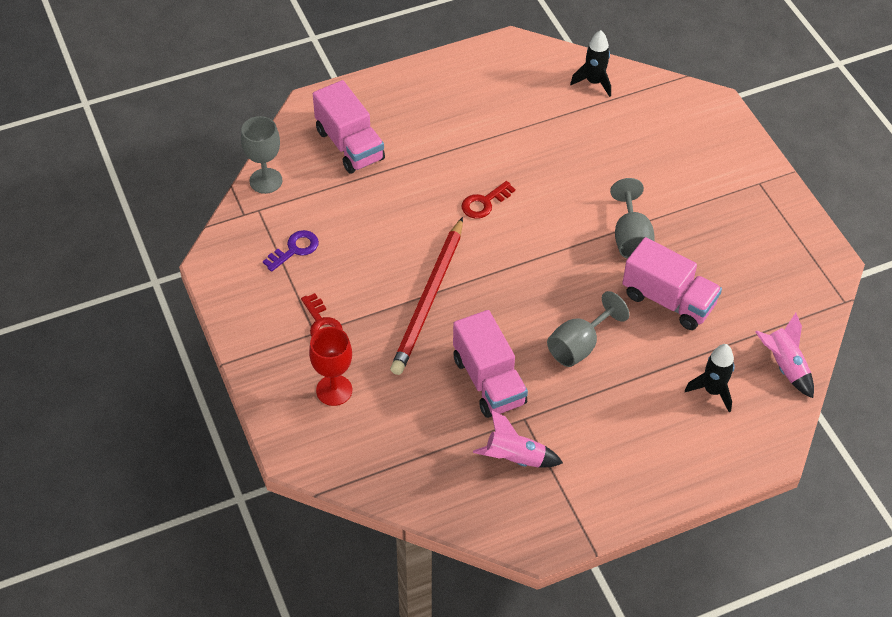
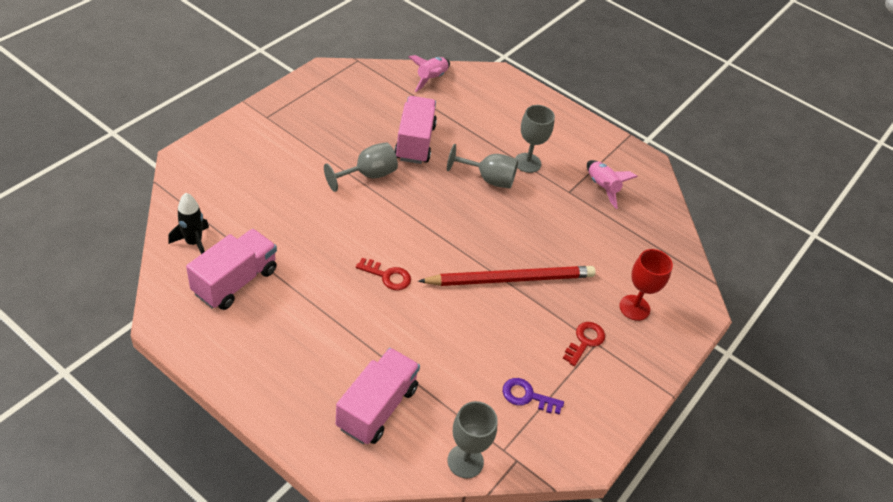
camera: 125 degrees left, 5 degrees down
pink truck [453,310,528,418] -> pink truck moved to [186,229,277,310]
black rocket [685,344,735,412] -> none
none -> grey goblet [515,105,555,173]

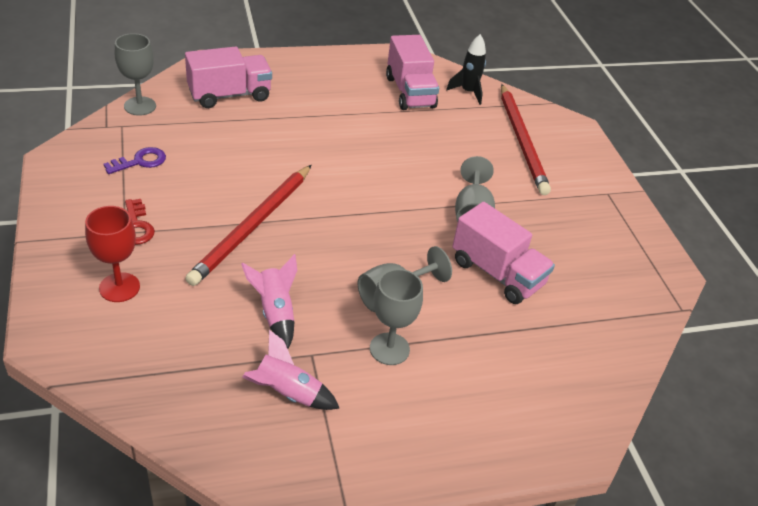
camera: 130 degrees right, 5 degrees down
pink truck [336,348,420,444] -> pink truck turned 90 degrees counterclockwise [185,46,272,108]
red key [356,258,411,291] -> none
pink rocket [409,55,450,92] -> pink rocket moved to [241,254,297,349]
none -> red pencil [501,84,551,195]

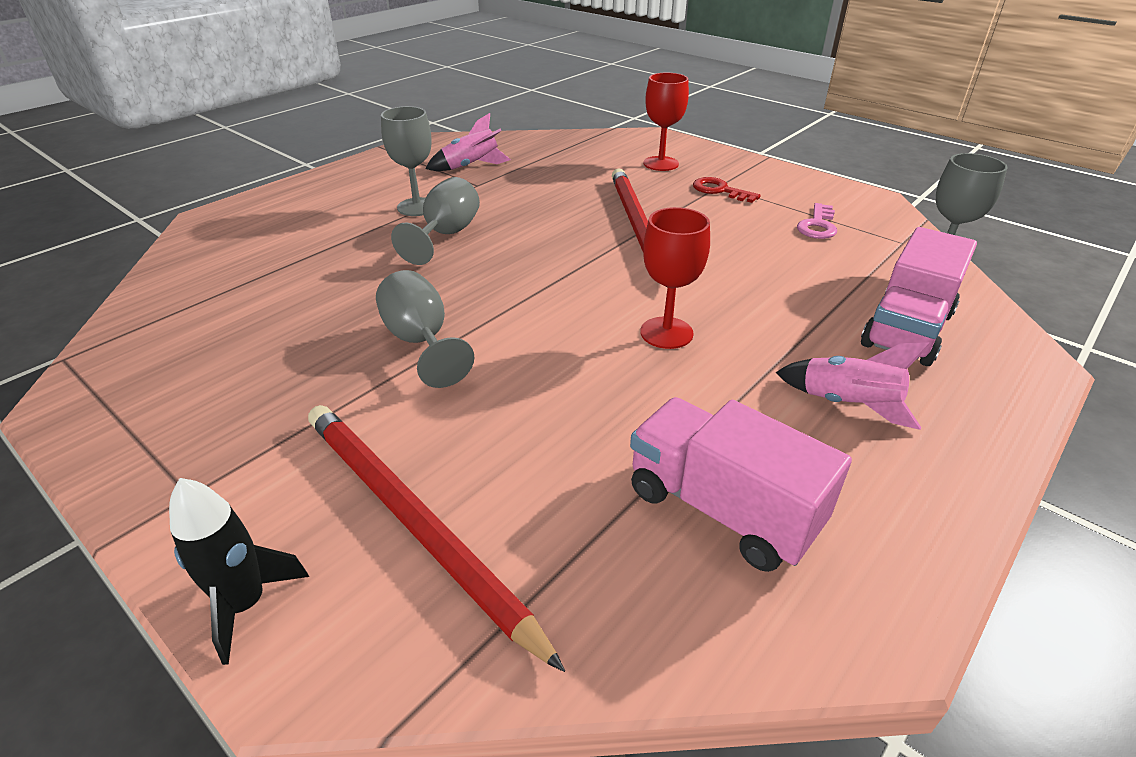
camera: 150 degrees right, 5 degrees down
purple key [103,147,166,174] -> pink key [797,203,837,239]
pink rocket [241,254,297,349] -> pink rocket moved to [776,342,931,430]
black rocket [446,34,486,105] -> black rocket moved to [169,478,309,665]
pink truck [452,202,555,304] -> none
none -> red goblet [640,207,710,349]

